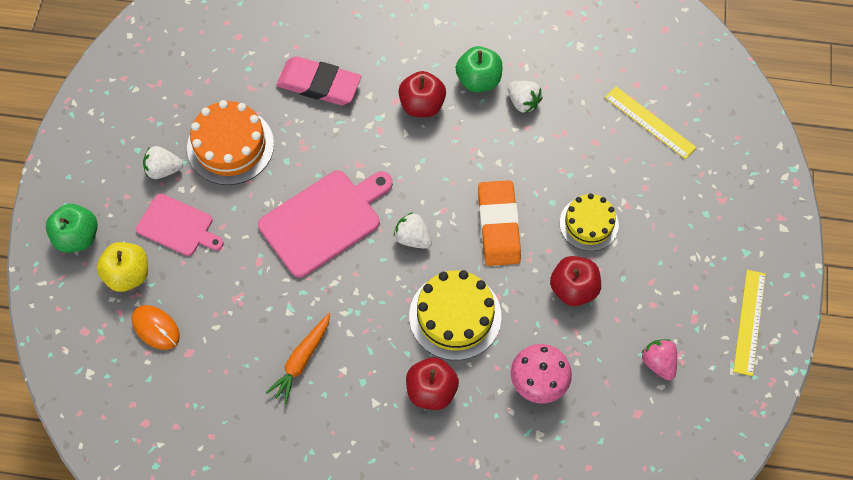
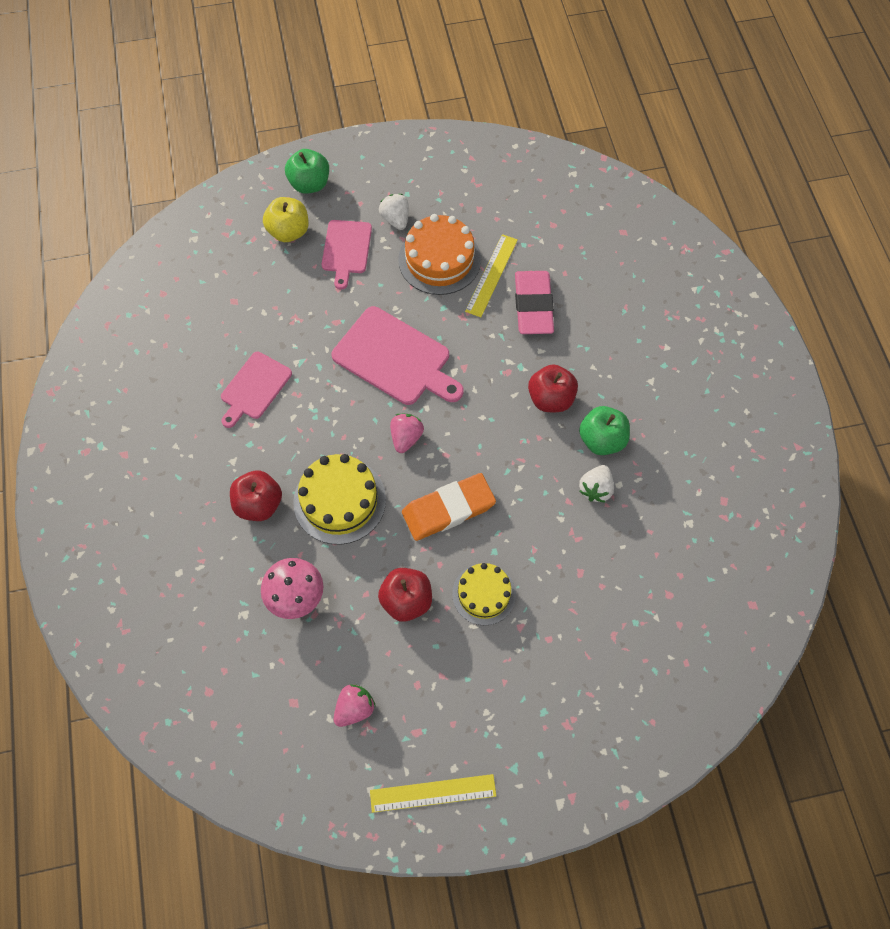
camera: 70 degrees right, 0 degrees up
orange mouse [132,305,180,350] -> none
orange carrot [266,313,330,404] -> pink cutting board [221,352,292,428]
white strawberry [394,212,432,249] -> pink strawberry [390,414,424,453]
yellow ruler [605,87,697,159] -> yellow ruler moved to [465,234,518,317]

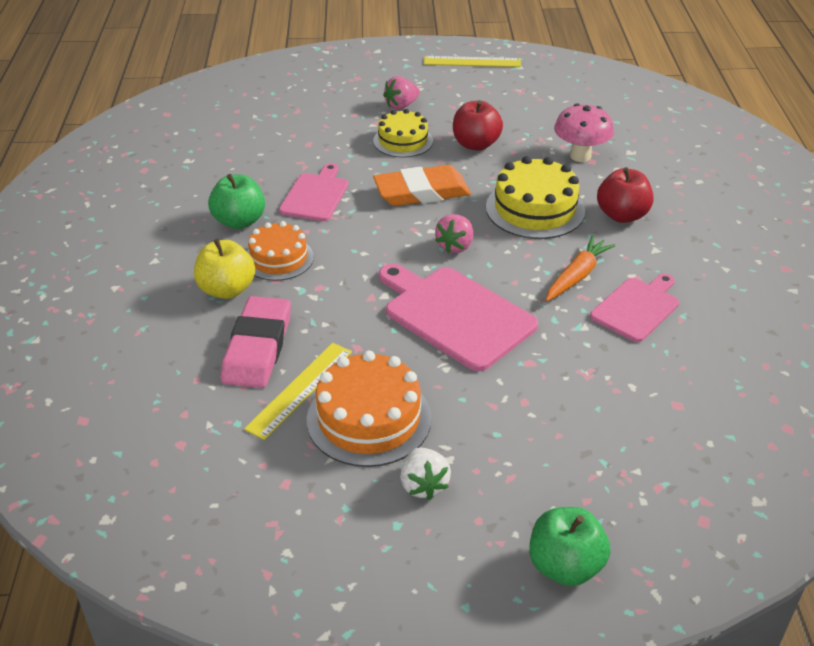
camera: 170 degrees left, 25 degrees down
yellow apple [263,197,309,242] -> yellow apple moved to [194,239,255,299]
pink cutting board [322,220,372,290] -> pink cutting board moved to [279,163,348,221]
pink strawberry [334,684,375,727] -> pink strawberry moved to [383,76,420,110]
red apple [528,364,578,412] -> orange cake [247,221,314,281]
white strawberry [579,465,614,502] -> none
none -> orange carrot [546,236,616,301]

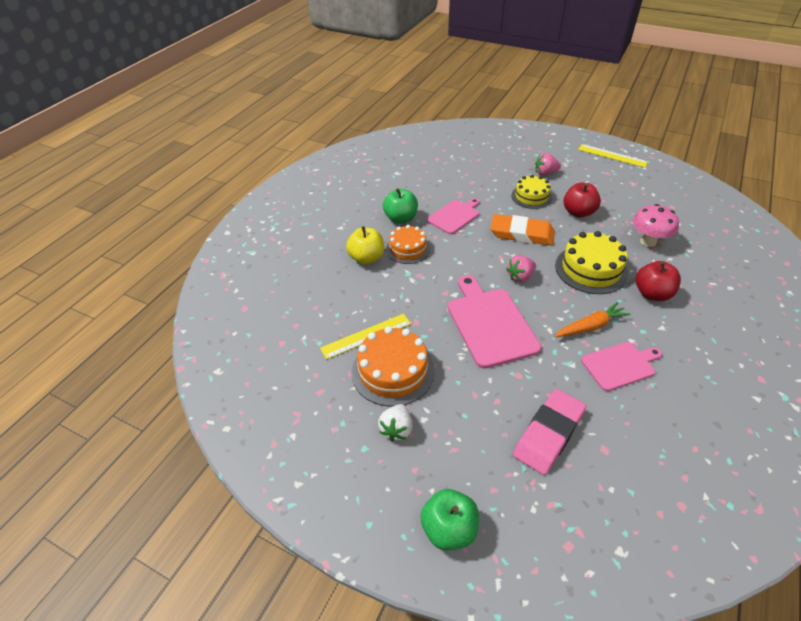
camera: 30 degrees right, 5 degrees up
pink eraser [221,296,291,388] -> pink eraser moved to [513,389,586,475]

